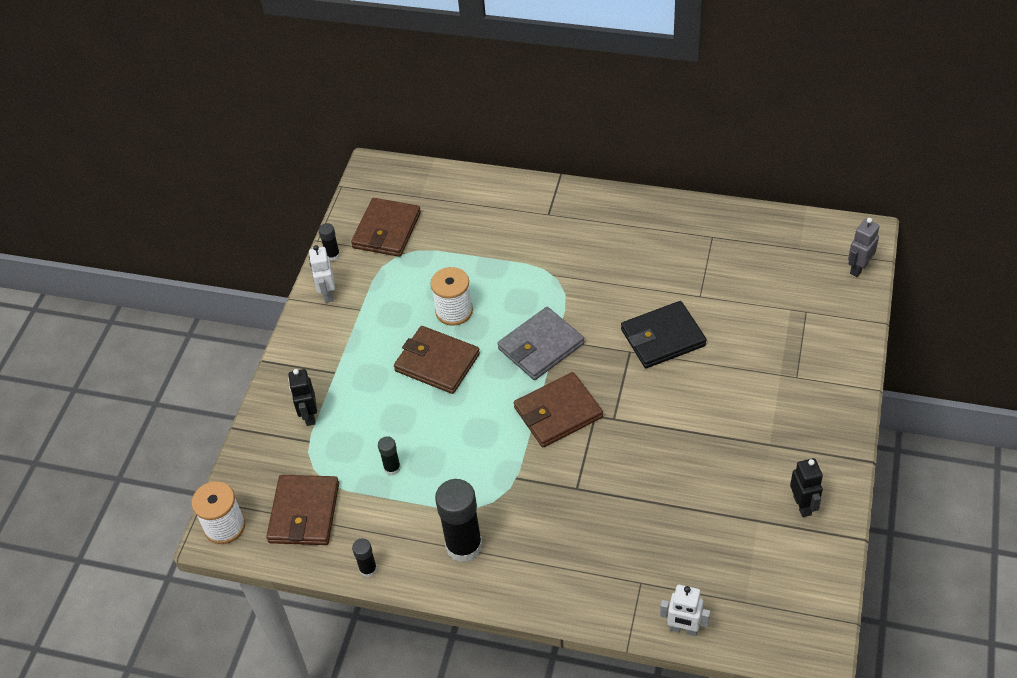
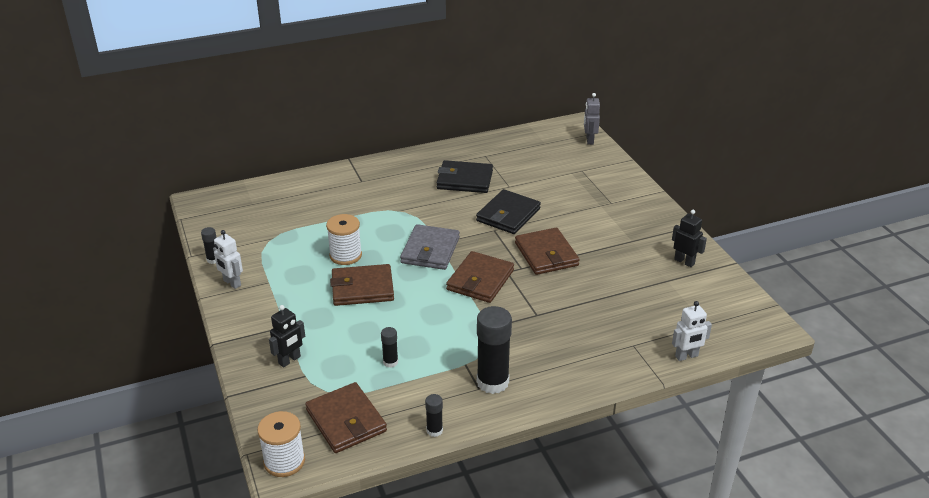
camera: 40 degrees left, 15 degrees down
black robot [288,369,317,426] -> black robot turned 90 degrees counterclockwise [269,305,305,367]
brown wallet [351,198,421,257] -> brown wallet moved to [515,228,580,275]
none -> black wallet [437,160,493,193]

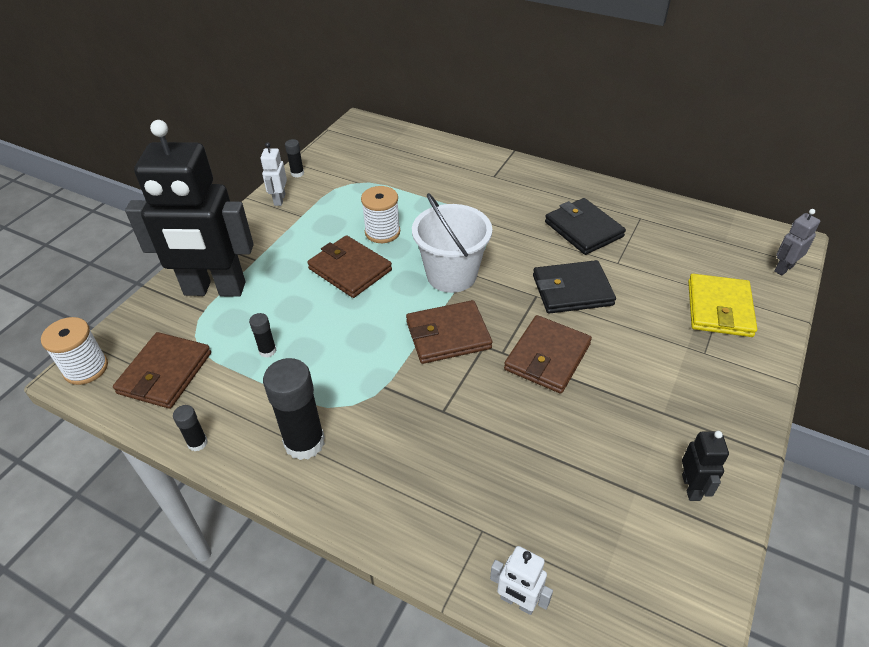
camera: 50 degrees right, 10 degrees up
black robot [269,305,305,367] -> black robot [125,120,254,297], size x2.50
grey wallet [400,224,460,270] -> white bucket [412,193,492,293]
none -> yellow wallet [688,274,757,337]

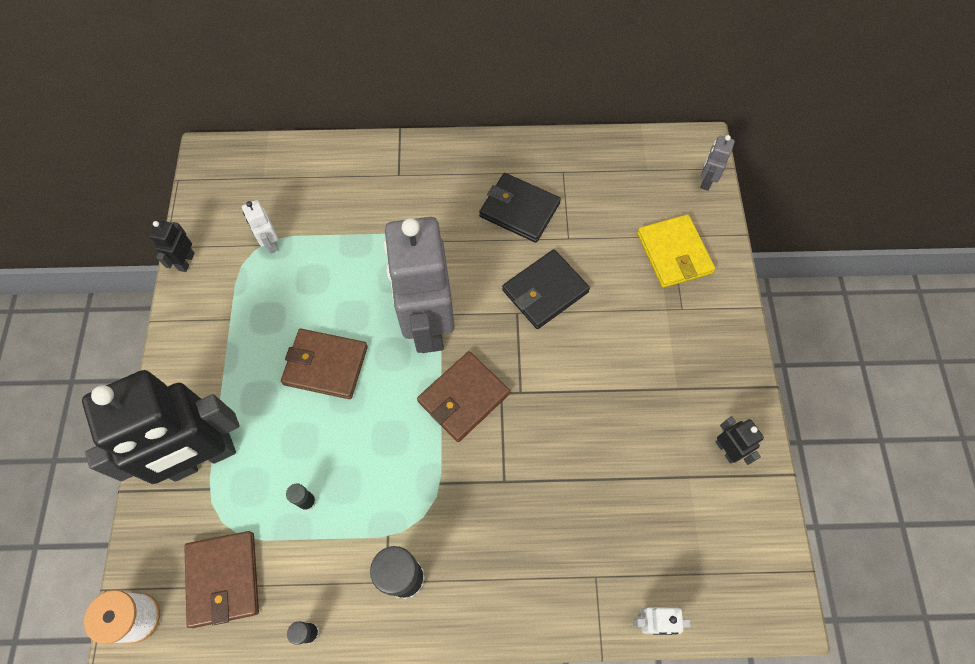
camera: 30 degrees left, 20 degrees up
white robot [261,142,287,206] -> white robot moved to [242,200,279,253]
black glue stick [285,139,304,178] -> black robot [149,220,195,272]
white spool [361,186,400,243] -> none
white bucket [412,193,492,293] -> grey robot [384,217,455,353]
brown wallet [504,315,592,394] -> none

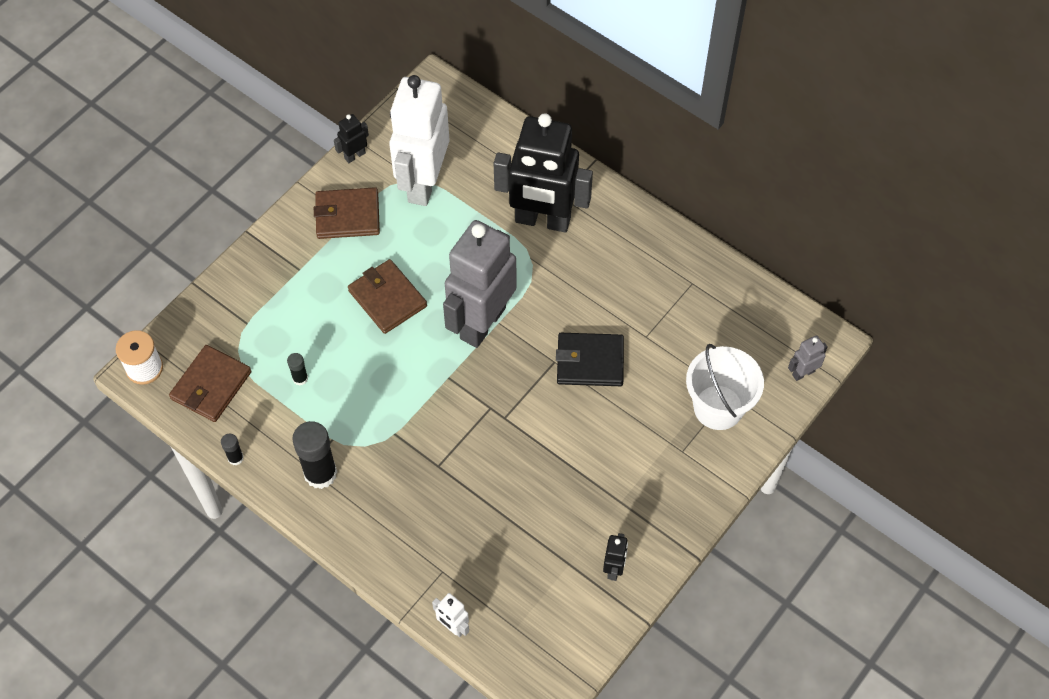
camera: 40 degrees right, 5 degrees down
black robot [82,370,239,484] -> black robot moved to [494,113,593,232]
white robot [242,200,279,253] -> white robot [389,75,449,206], size x2.50
brown wallet [417,351,510,442] -> brown wallet moved to [314,187,380,239]
black wallet [479,173,561,243] -> none
yellow wallet [637,214,715,288] -> white bucket [686,344,764,430]

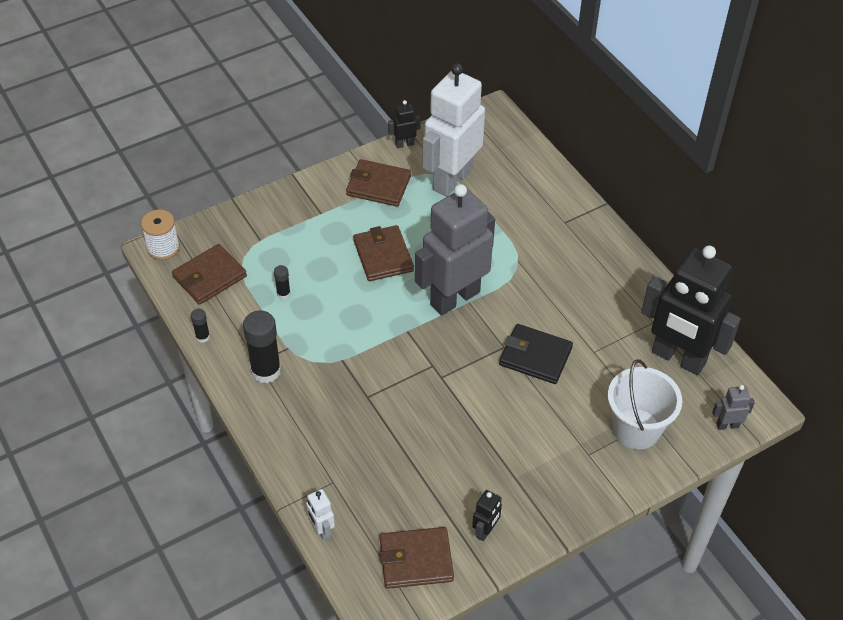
camera: 20 degrees right, 10 degrees down
black robot [494,113,593,232] -> black robot moved to [641,245,741,375]
none -> brown wallet [380,527,454,589]

